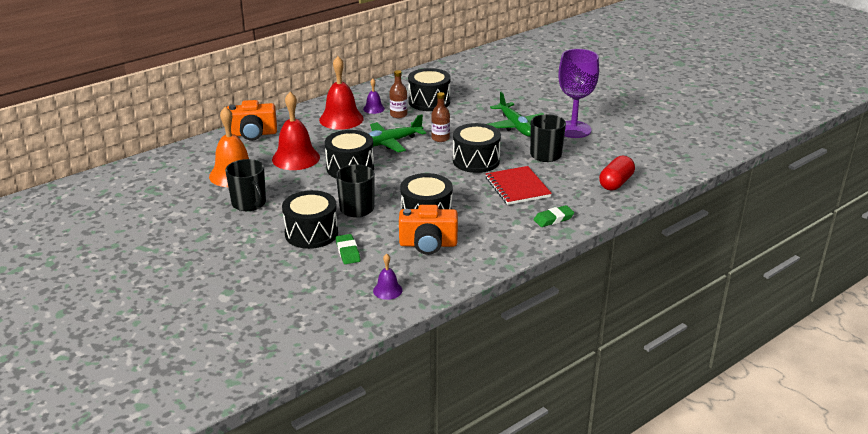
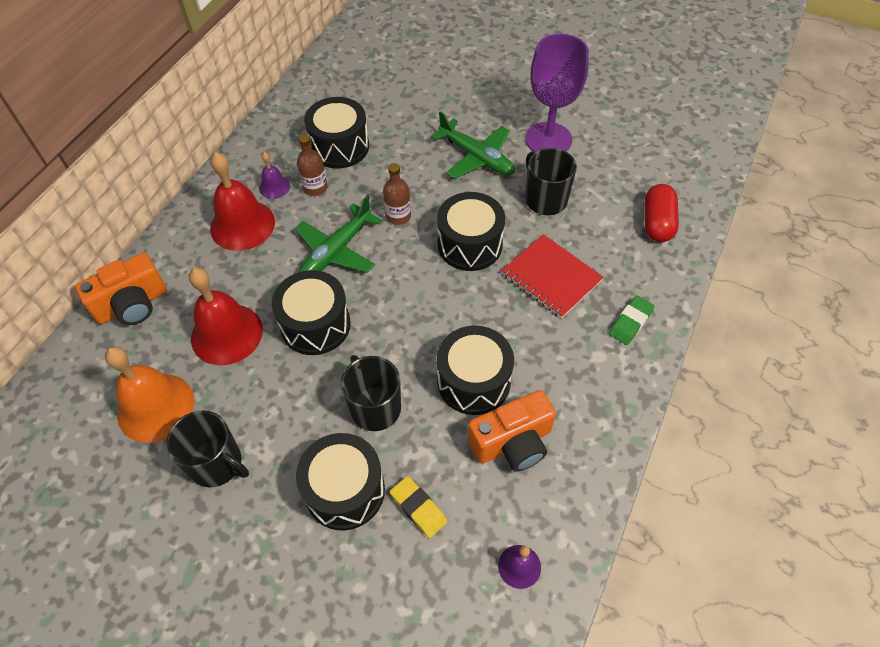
camera: 25 degrees left, 25 degrees up
green eraser [336,234,361,264] -> yellow eraser [390,476,447,538]

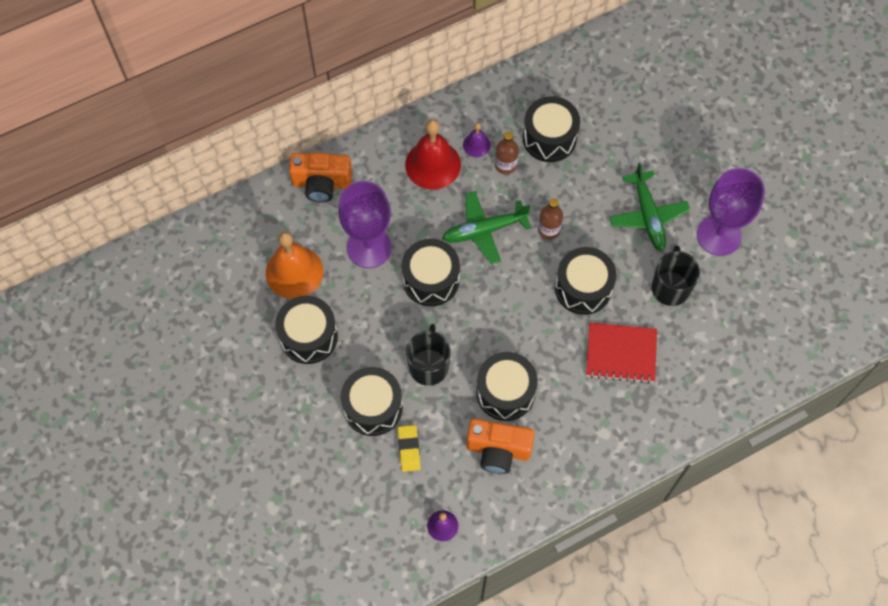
camera: 35 degrees right, 10 degrees up
black mug [166,410,249,488] -> black drum [275,296,338,364]
red bell [189,268,263,365] -> purple goblet [338,181,391,268]
red notebook [502,234,604,319] -> red notebook turned 75 degrees counterclockwise [586,323,657,383]
green eraser [609,296,655,345] -> none
red capsule [645,184,679,242] -> none

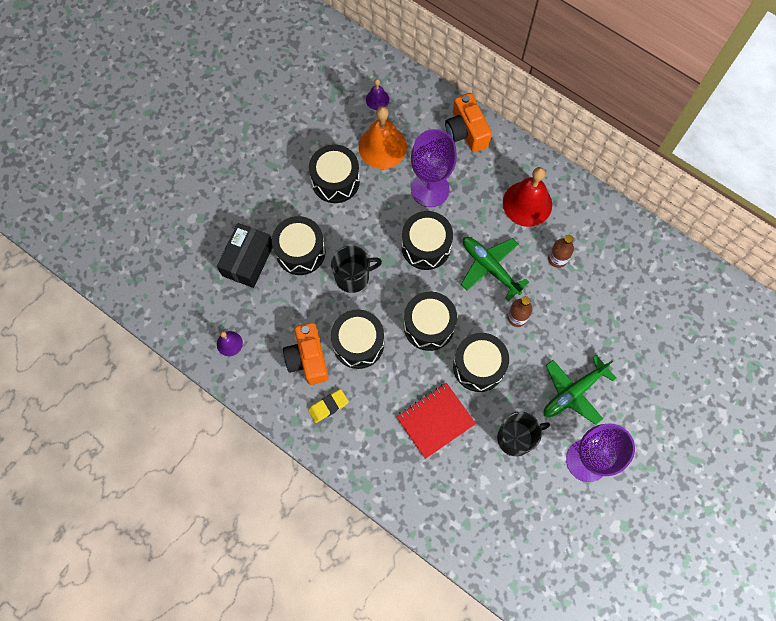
camera: 65 degrees right, 5 degrees up
yellow eraser [397,425,421,472] -> yellow eraser moved to [308,389,349,423]
purple bell [463,123,490,157] -> purple bell moved to [366,79,389,110]
black drum [523,96,580,162] -> black drum moved to [404,291,457,351]
red notebook [586,323,657,383] -> red notebook turned 75 degrees clockwise [396,383,476,459]
none -> black box [217,223,273,288]

